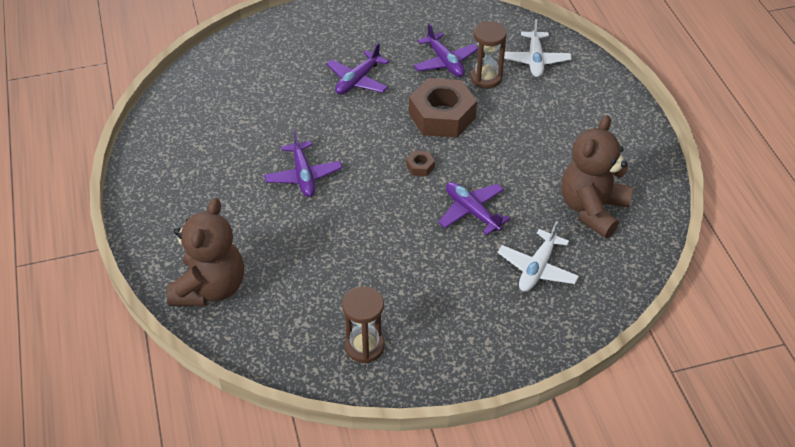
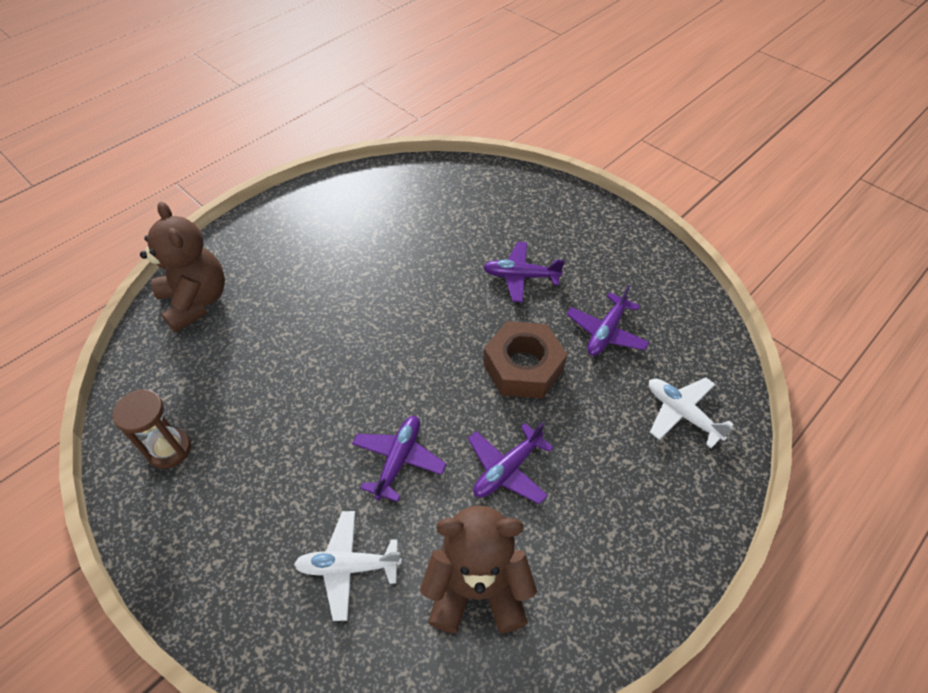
camera: 60 degrees right, 5 degrees up
brown teddy bear [167,198,244,307] -> brown teddy bear turned 105 degrees counterclockwise [140,202,225,333]
purple plane [264,130,342,197] -> purple plane moved to [468,422,554,504]
brown nut [406,151,435,176] -> none
brown hourglass [471,21,507,89] -> none
white plane [504,19,571,77] -> white plane turned 75 degrees clockwise [649,378,734,448]

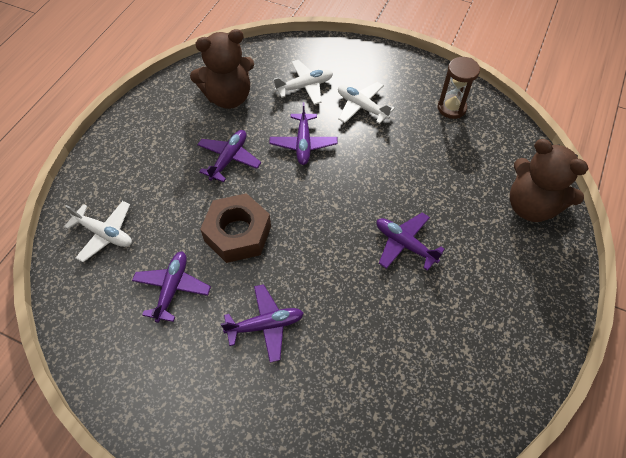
camera: 160 degrees right, 5 degrees up
none -> white plane [338,82,395,124]
none -> purple plane [377,213,445,271]

